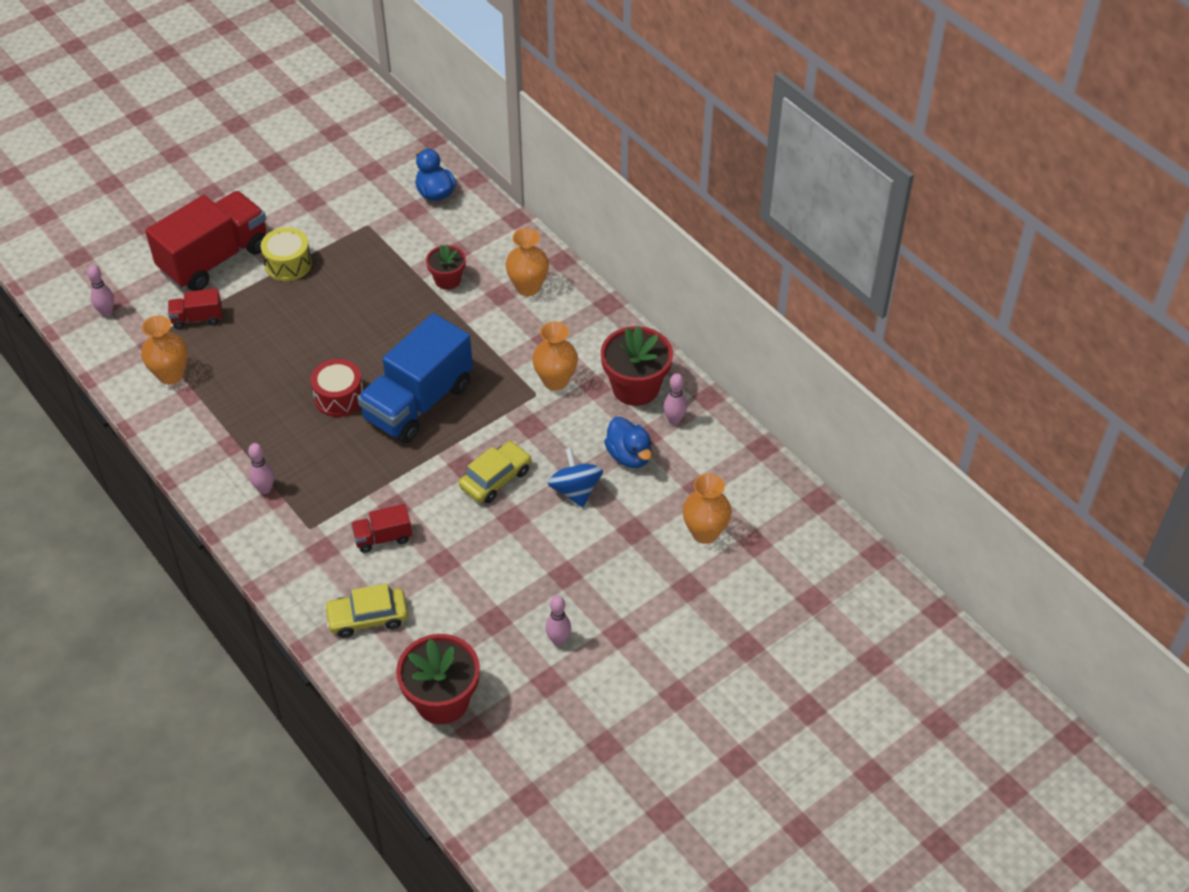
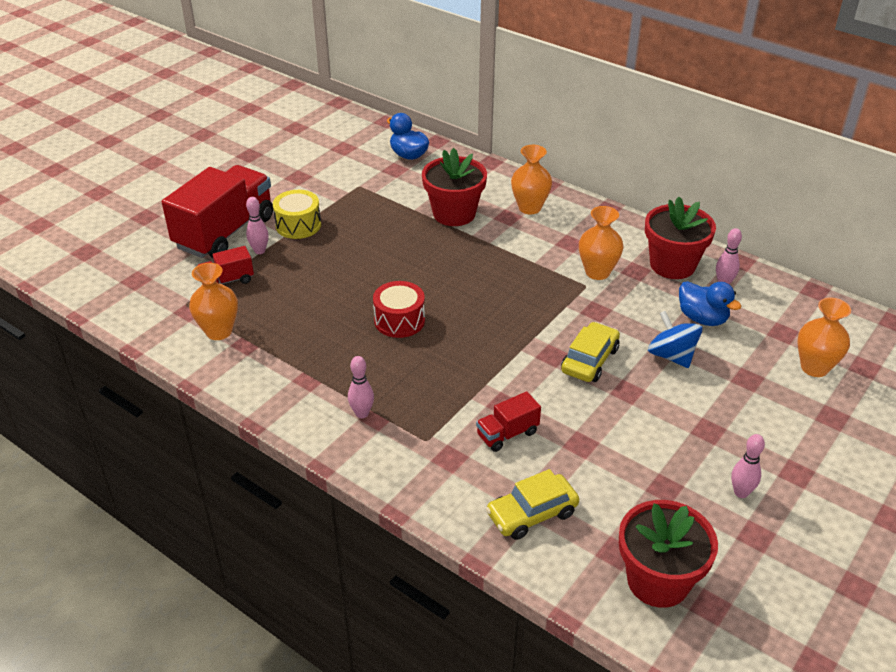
camera: 15 degrees left, 10 degrees down
pink bowling pin [87,265,114,317] -> pink bowling pin moved to [246,197,269,254]
blue truck [357,313,473,443] -> none
red flower pot [426,244,466,290] -> red flower pot [422,148,487,226], size x1.70

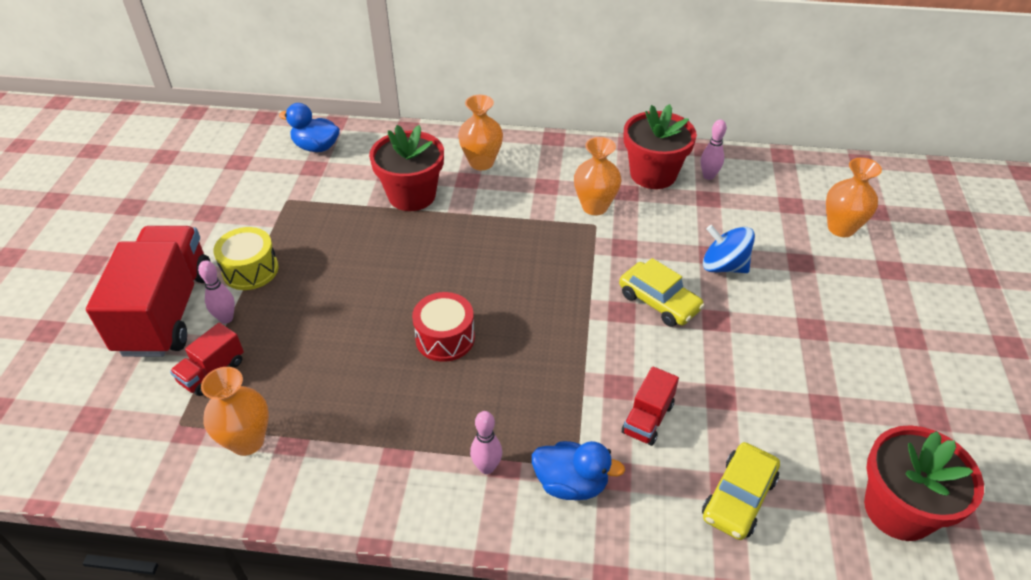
camera: 30 degrees left, 5 degrees up
yellow car [561,322,620,382] -> yellow car turned 135 degrees clockwise [619,258,704,327]
blue duck [679,281,742,326] -> blue duck moved to [532,441,625,500]
pink bowling pin [731,434,765,498] -> none

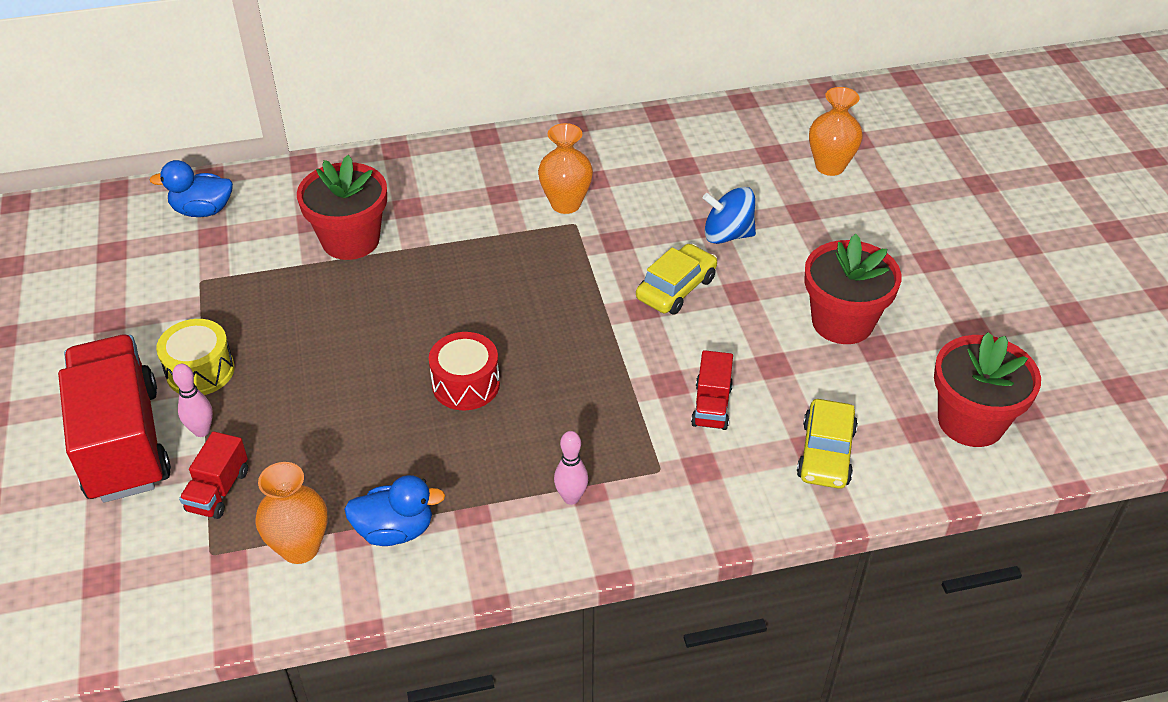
camera: 20 degrees left, 0 degrees up
orange vase [458,95,503,170] -> none
blue duck [532,441,625,500] -> blue duck moved to [344,475,445,546]
yellow car [619,258,704,327] -> yellow car turned 75 degrees counterclockwise [636,244,717,315]
red flower pot [624,104,697,189] -> red flower pot moved to [804,234,902,344]
pink bowling pin [701,120,727,180] -> none

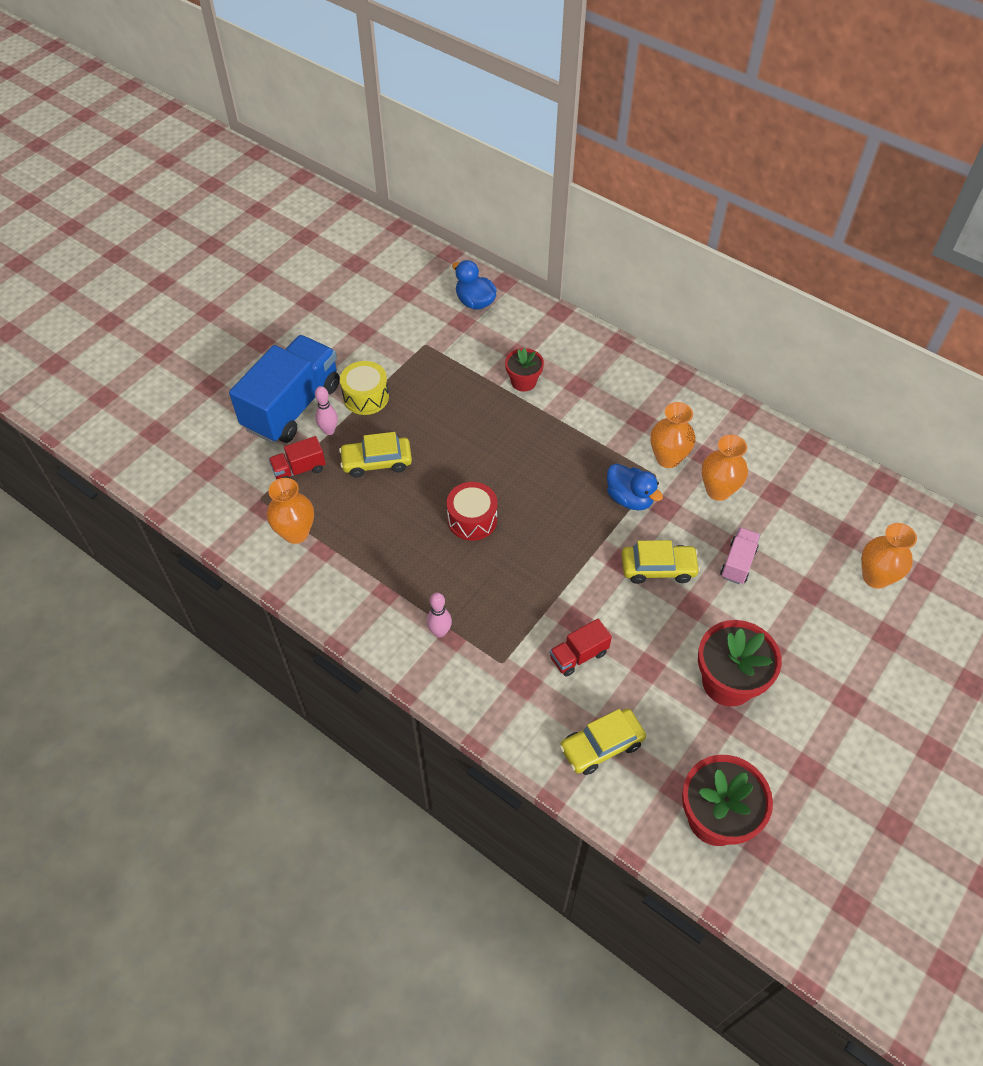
camera: 50 degrees right, 10 degrees up
red truck [58,335,171,502] -> blue truck [229,335,340,443]
red flower pot [297,155,387,260] -> red flower pot [505,348,544,392], size x0.59
blue duck [344,475,445,546] -> blue duck moved to [607,464,663,511]
blue spinning top [703,187,756,244] -> pink truck [720,527,760,584]
none -> yellow car [339,432,412,478]
none -> orange vase [702,435,748,501]

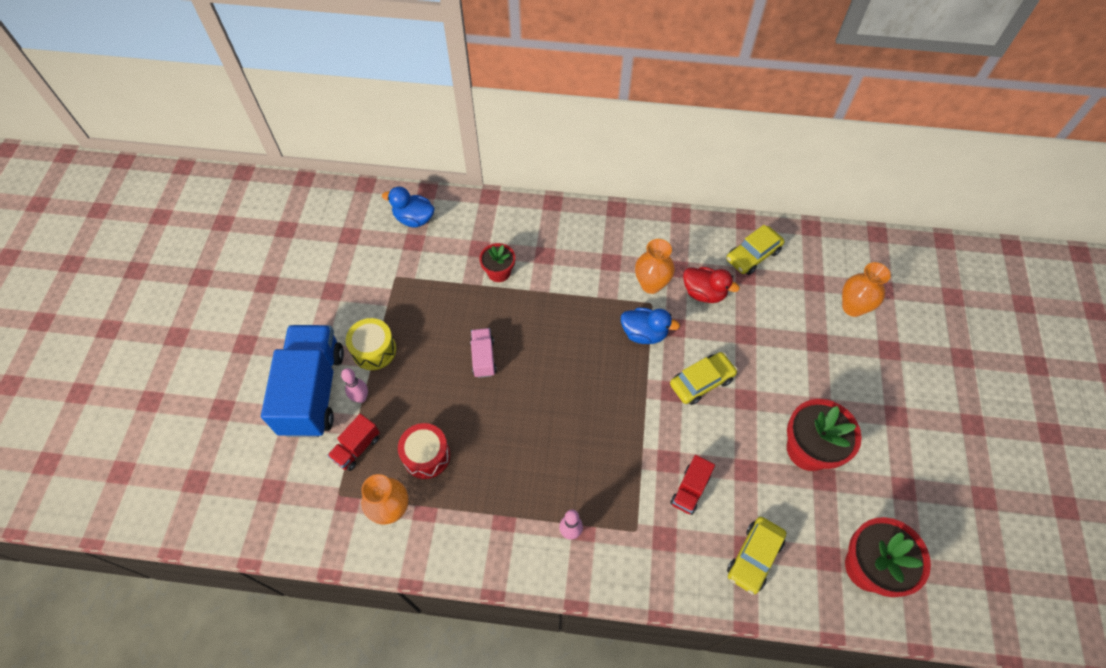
camera: 30 degrees left, 5 degrees up
yellow car [339,432,412,478] -> yellow car moved to [726,225,784,275]
red drum [447,482,497,541] -> red drum moved to [398,423,450,479]
orange vase [702,435,748,501] -> red duck [683,267,740,303]
pink truck [720,527,760,584] -> pink truck moved to [470,328,497,378]

